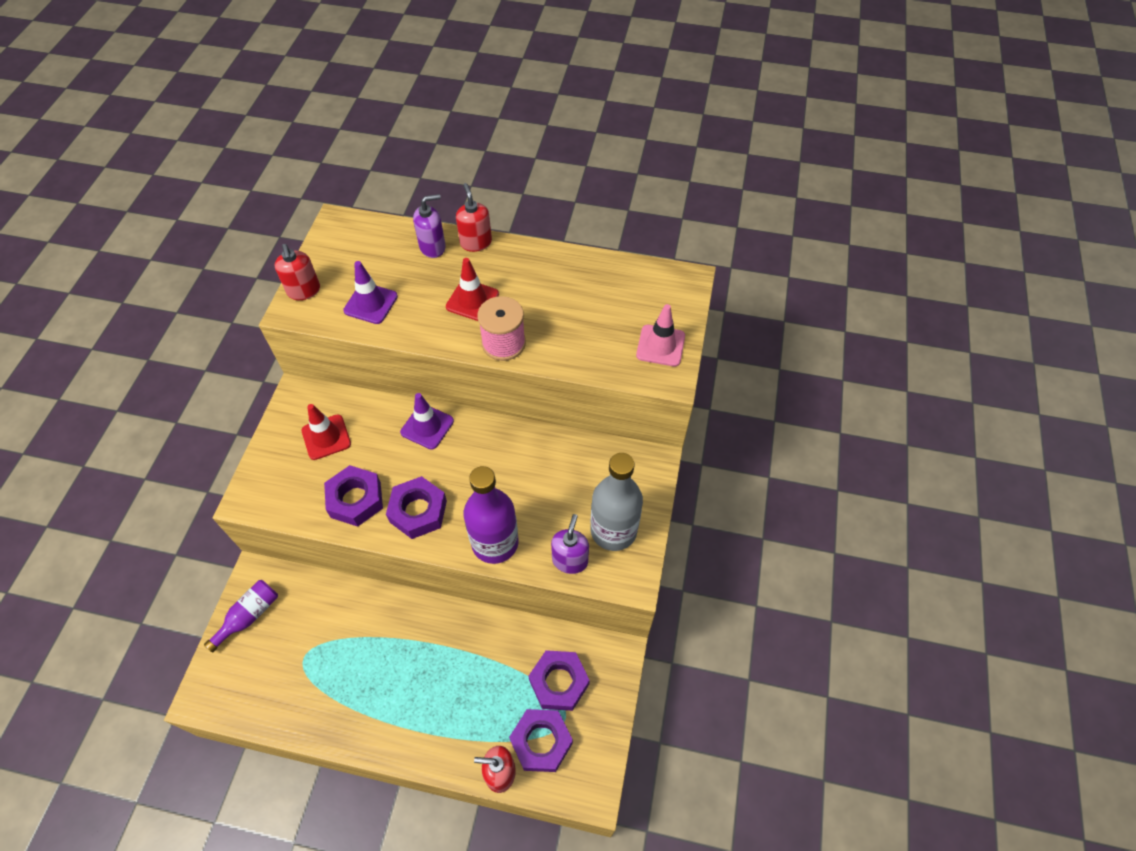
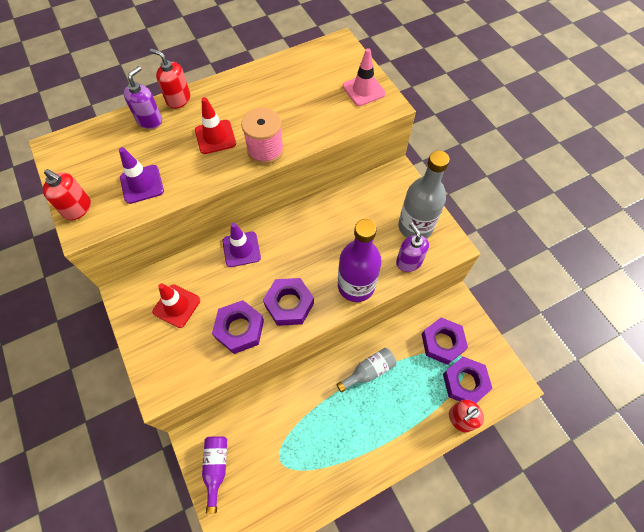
camera: 40 degrees left, 5 degrees up
none -> grey bottle [336,348,397,393]

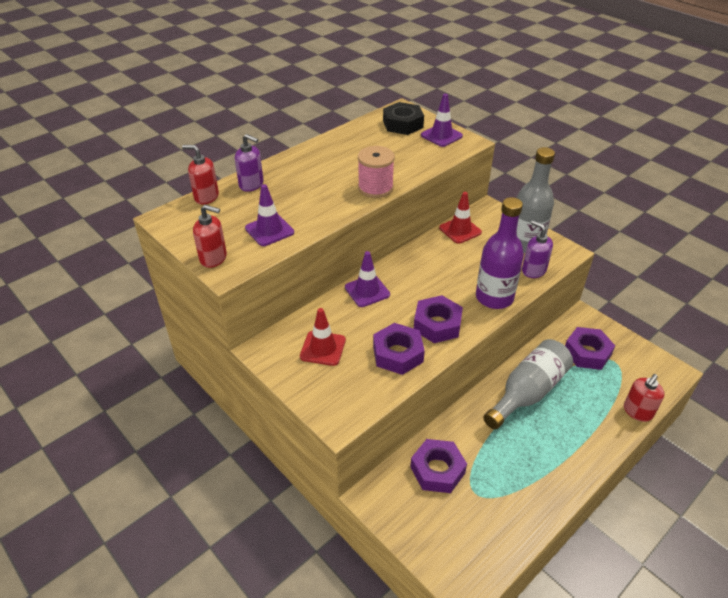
camera: 15 degrees left, 20 degrees down
purple soap dispenser [124,66,162,129] -> purple soap dispenser turned 105 degrees clockwise [235,134,264,192]
red soap dispenser [150,48,191,109] -> red soap dispenser moved to [182,145,219,205]
red traffic cone [195,97,236,154] -> red traffic cone moved to [439,192,482,244]
purple bottle [202,436,227,514] -> none
grey bottle [336,348,397,393] -> grey bottle [483,339,573,429], size x1.72
pink traffic cone [343,48,386,106] -> purple traffic cone [421,94,463,147]
purple nut [443,357,493,403] -> purple nut moved to [410,439,467,493]
none -> black nut [383,102,424,135]

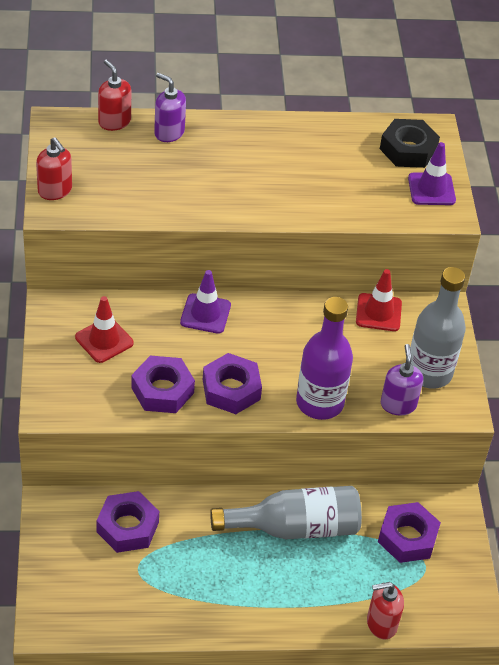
camera: 35 degrees right, 5 degrees up
purple soap dispenser [235,134,264,192] -> purple soap dispenser turned 150 degrees clockwise [154,73,186,142]
purple traffic cone [245,184,294,246] -> none
pink spool [358,146,395,198] -> none

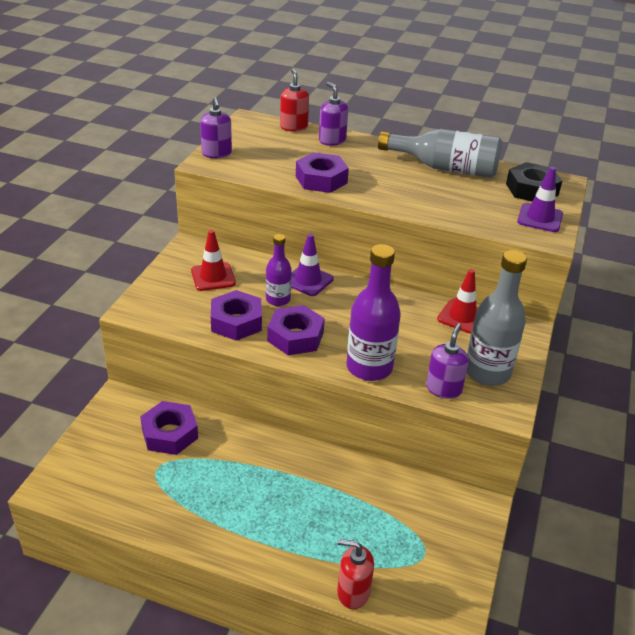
camera: 25 degrees right, 10 degrees down
red soap dispenser [36,137,72,200] -> purple soap dispenser [200,97,232,158]
grey bottle [210,486,362,539] -> grey bottle moved to [378,129,502,178]
purple nut [378,502,441,563] -> purple nut moved to [296,152,349,193]
none -> purple bottle [266,234,292,306]

